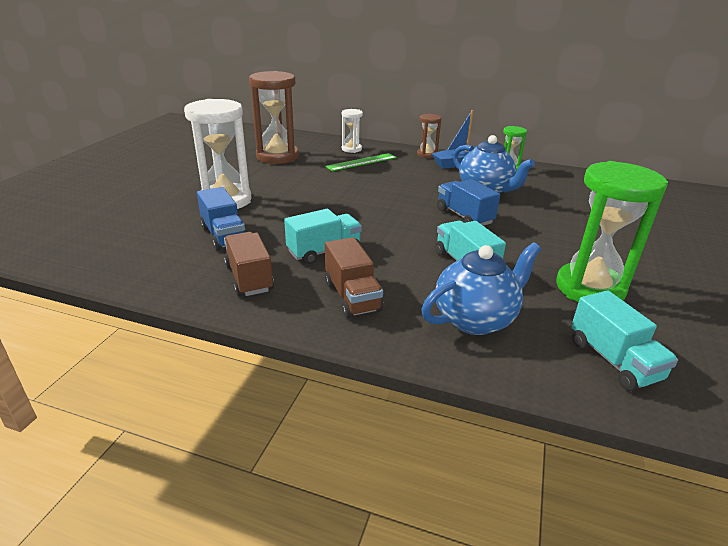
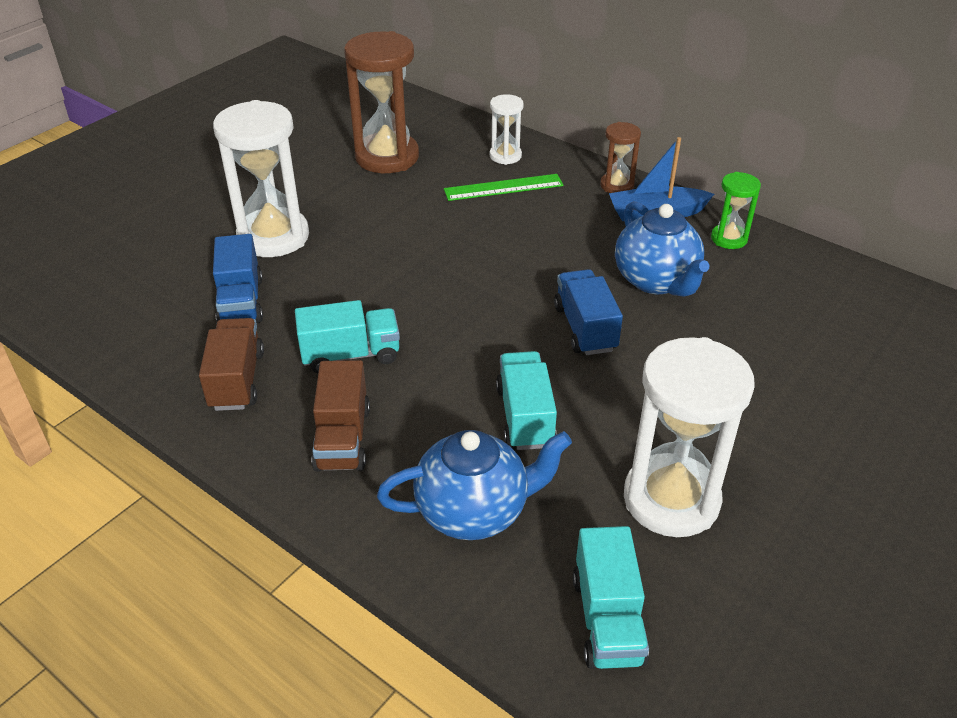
camera: 20 degrees right, 10 degrees up
green hourglass [556,161,668,302] -> white hourglass [624,337,755,537]

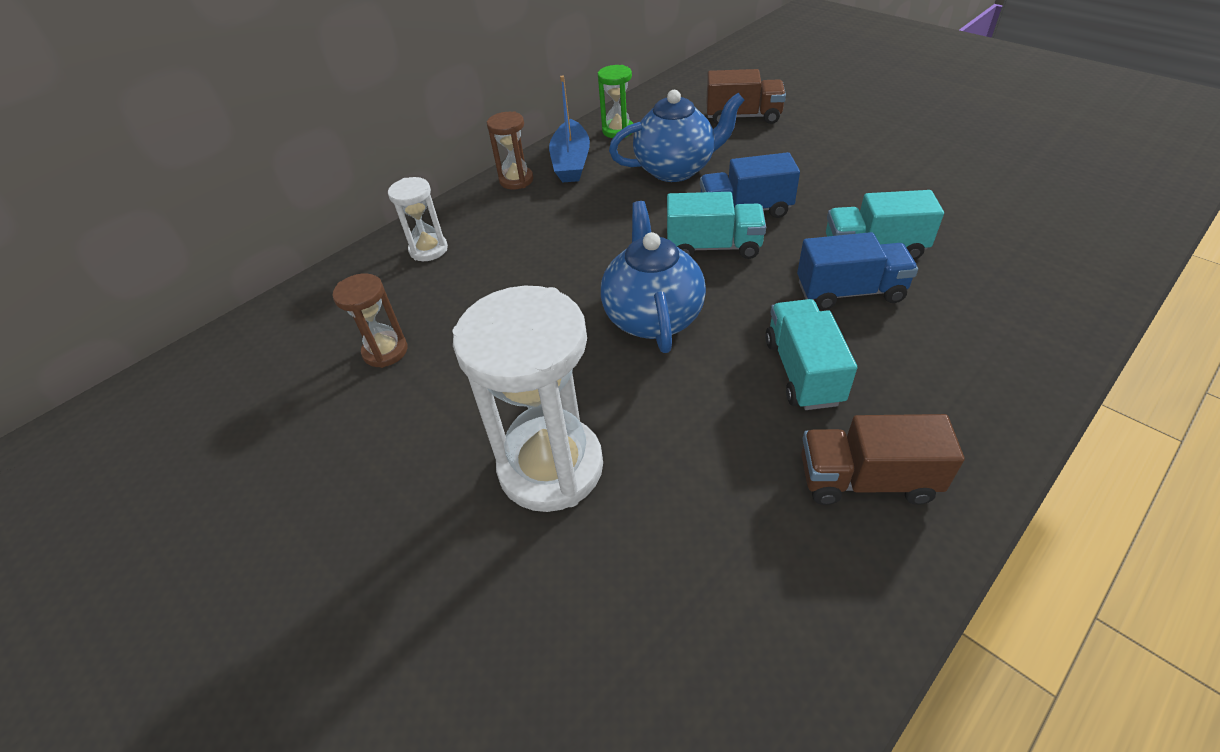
camera: 80 degrees left, 5 degrees up
blue truck [213,234,263,323] -> blue truck moved to [797,232,918,310]
brown truck [312,360,370,472] -> brown truck moved to [706,69,786,125]
brown hourglass [344,31,419,173] -> brown hourglass [333,273,407,368], size x0.51
blue teapot [377,430,572,540] -> blue teapot moved to [601,201,706,353]
green ruler [444,174,563,201] -> none
turquoise truck [573,526,649,669] -> turquoise truck moved to [667,192,766,259]
white hourglass [624,337,755,537] -> none

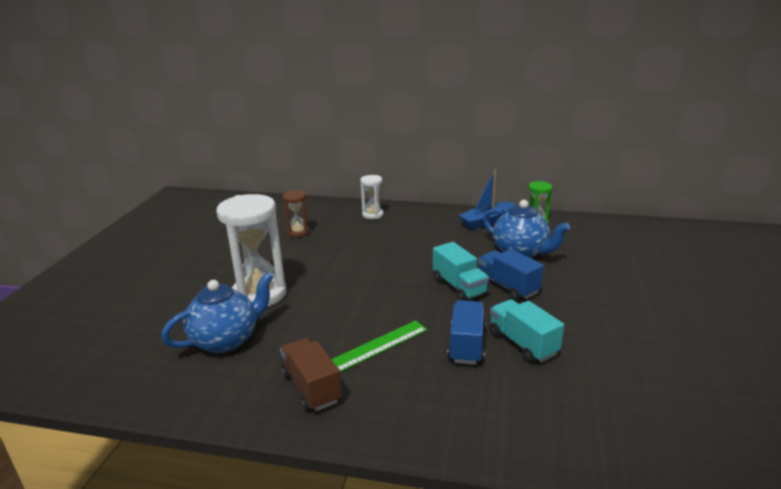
camera: 55 degrees right, 20 degrees down
brown hourglass [487,111,534,190] -> none
blue teapot [601,201,706,353] -> blue teapot moved to [161,272,273,353]
brown truck [706,69,786,125] -> none
turquoise truck [765,299,857,410] -> green ruler [332,320,428,372]
blue truck [797,232,918,310] -> blue truck turned 135 degrees counterclockwise [447,300,486,365]

